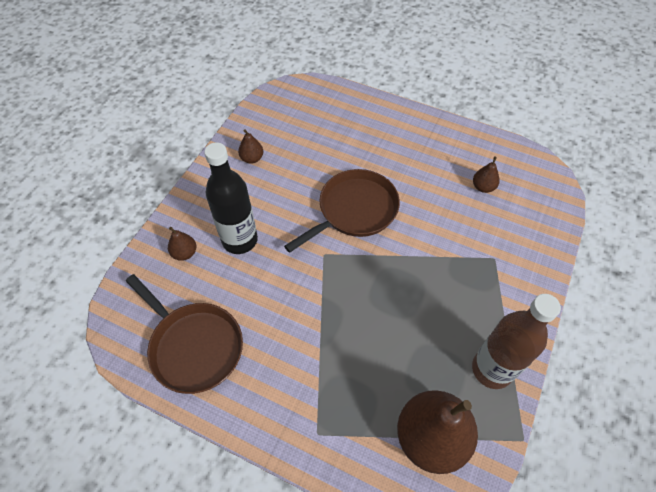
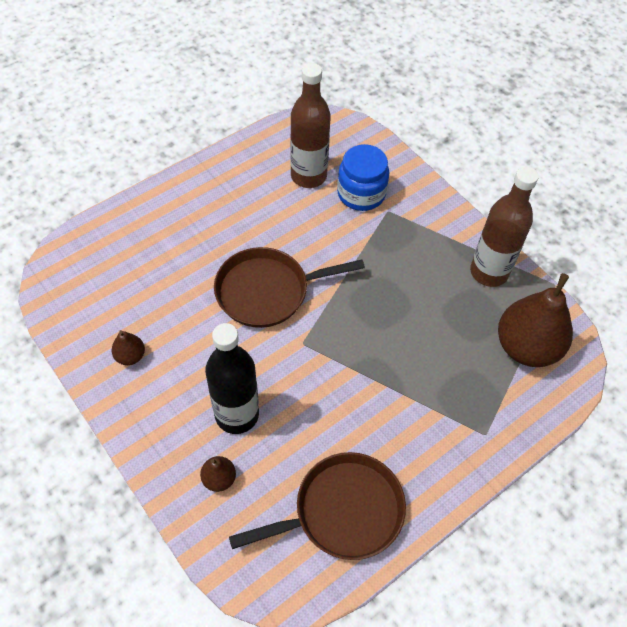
camera: 65 degrees left, 0 degrees up
brown pan [284,169,400,253] -> brown pan turned 90 degrees counterclockwise [214,247,365,328]
brown pear [473,156,500,193] -> brown bottle [290,63,331,188]
none -> blue jar [337,144,389,211]

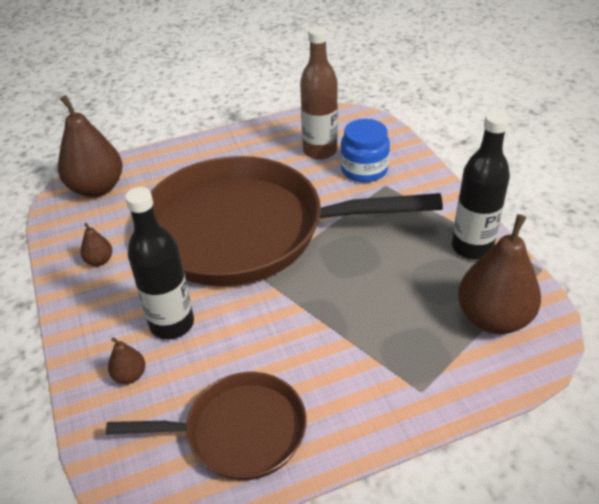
camera: 20 degrees right, 15 degrees down
brown pan [214,247,365,328] -> brown pan [151,156,443,286], size x1.99
brown bottle [470,167,539,287] -> black bottle [452,111,510,260]
none -> brown pear [58,95,122,197]

